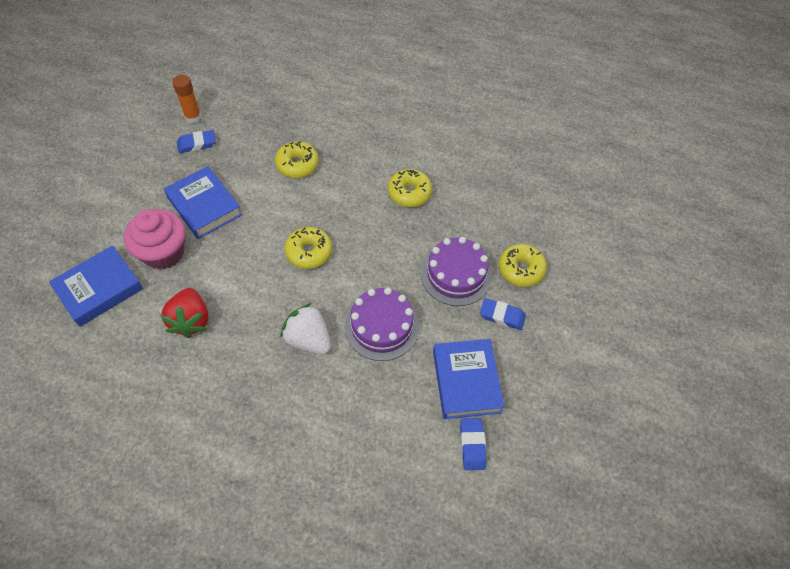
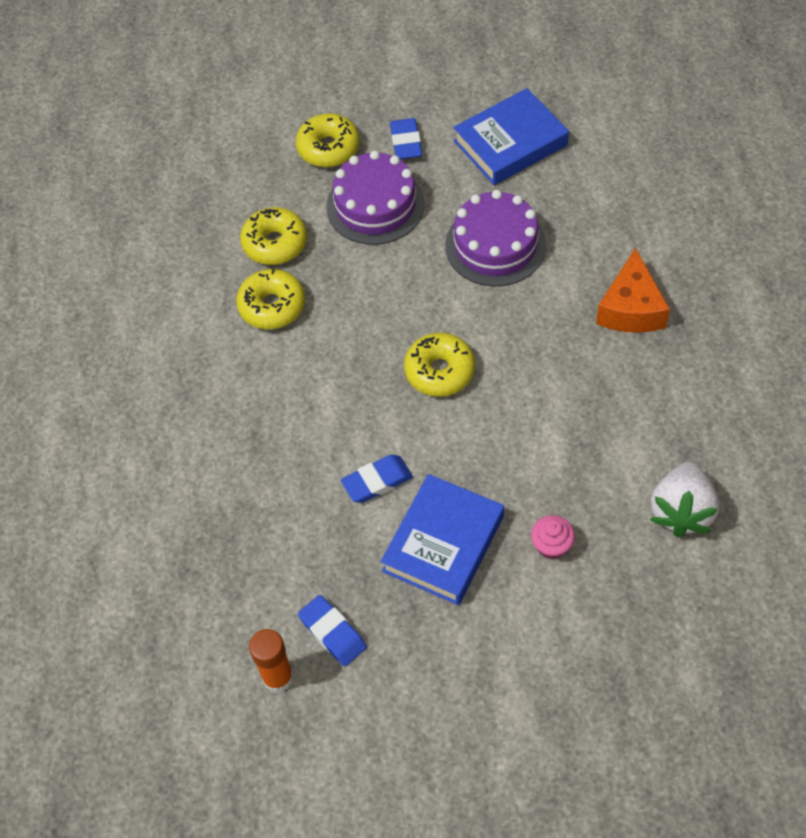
camera: 110 degrees left, 0 degrees up
blue book [49,246,143,327] -> none
pink cupcake [124,209,185,270] -> pink cupcake [531,515,575,559], size x0.46
red strawberry [160,288,209,338] -> none
yellow donut [275,141,319,178] -> yellow donut moved to [240,207,307,265]
white strawberry [280,303,331,355] -> white strawberry moved to [650,462,719,537]
blue eraser [460,418,486,470] -> blue eraser moved to [341,455,413,503]
none -> orange cheese [596,248,670,333]

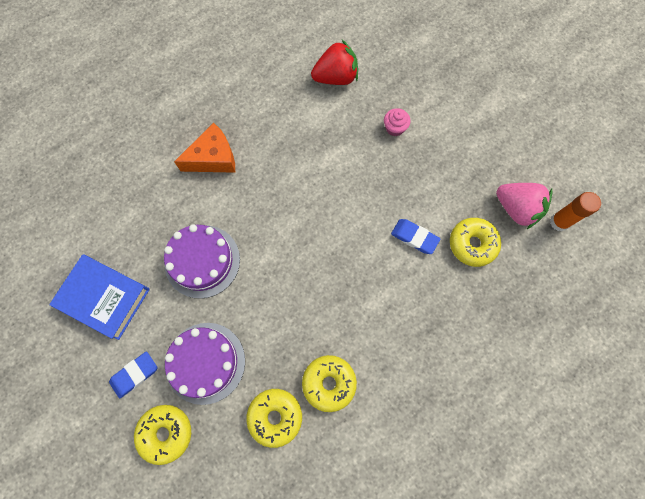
camera: 125 degrees left, 15 degrees up
blue eraser [298,595,367,666] -> pink strawberry [496,183,553,230]
blue book [381,474,504,605] -> none
yellow donut [404,333,475,397] -> yellow donut moved to [450,218,501,267]
white strawberry [650,462,719,537] -> red strawberry [311,40,358,85]

